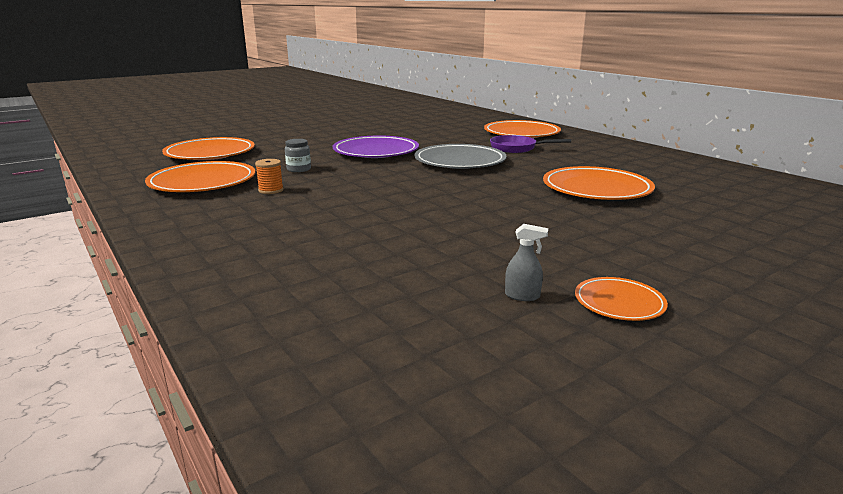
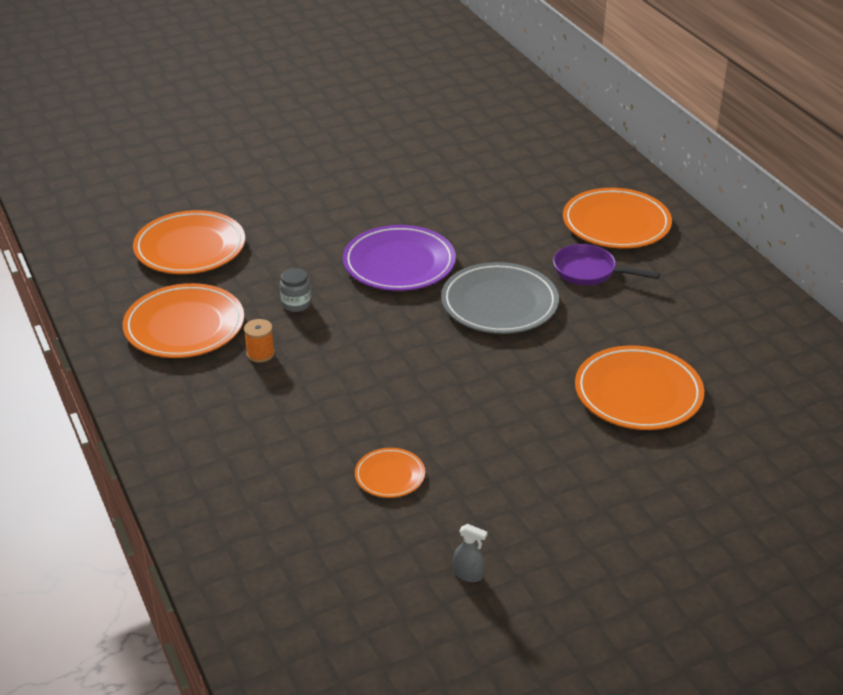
camera: 10 degrees right, 15 degrees up
orange plate [575,277,668,321] -> orange plate moved to [355,448,425,498]

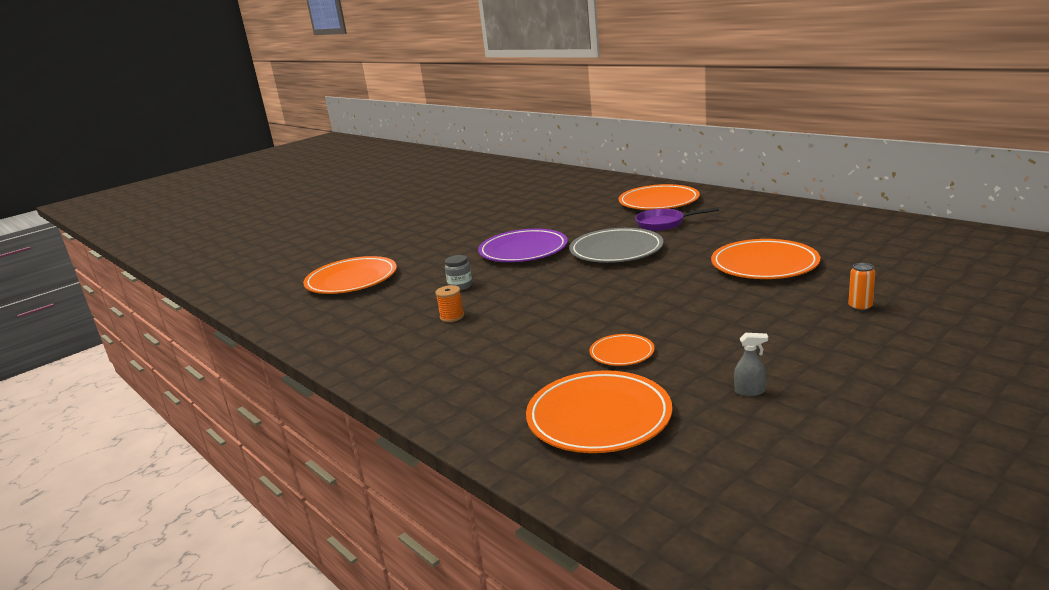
camera: 15 degrees left, 15 degrees down
orange plate [123,283,244,358] -> orange plate moved to [526,370,672,453]
none -> orange can [849,263,875,311]

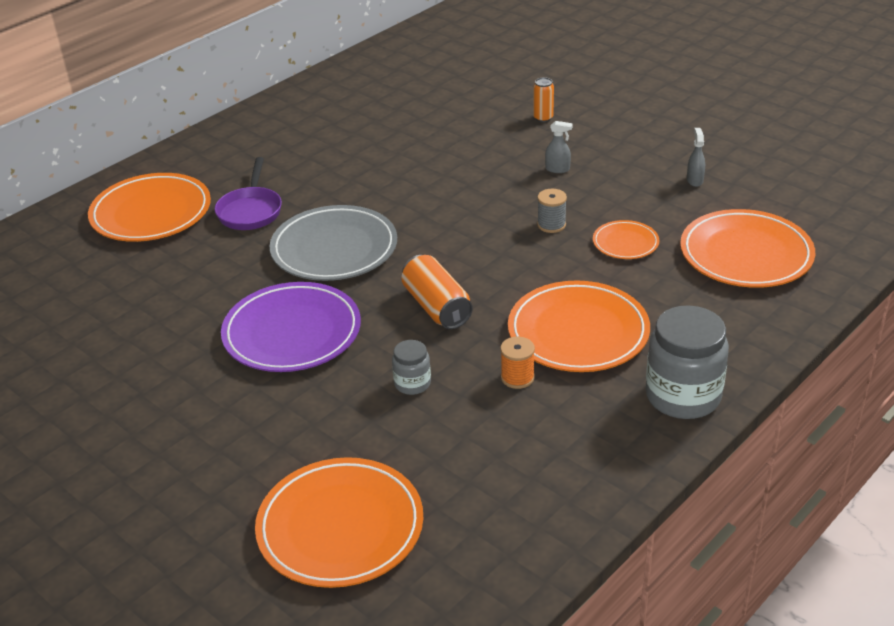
camera: 95 degrees left, 15 degrees up
orange plate [711,239,820,279] -> orange plate moved to [508,280,650,372]
none -> orange can [401,255,473,329]
none -> grey spool [537,189,567,233]
none -> grey spray bottle [545,121,573,173]
none -> grey jar [645,305,729,419]

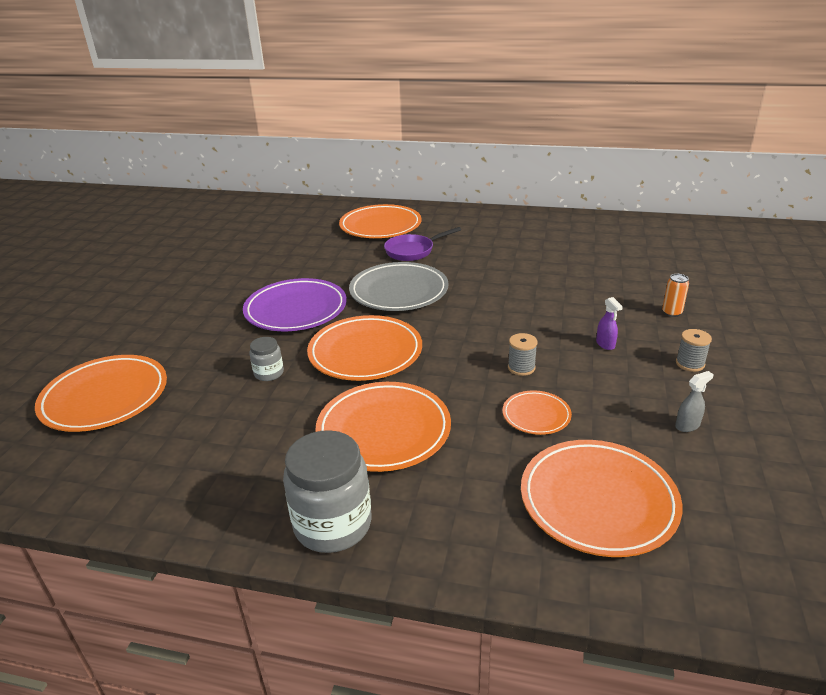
camera: 60 degrees right, 5 degrees down
orange can [401,255,473,329] -> orange plate [307,315,422,381]
orange spool [500,337,535,389] -> none
grey spray bottle [545,121,573,173] -> purple spray bottle [596,297,623,350]
none -> grey spool [676,329,712,372]

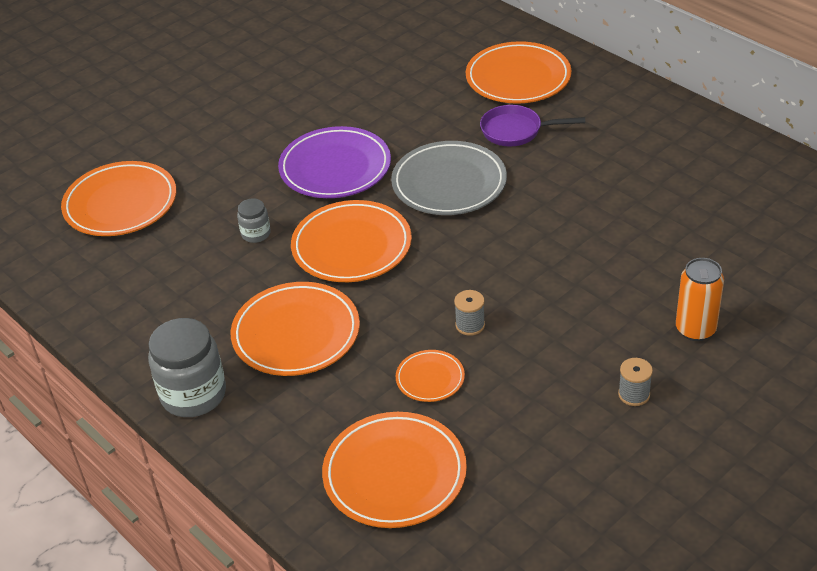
camera: 35 degrees right, 10 degrees up
purple spray bottle [596,297,623,350] -> none
orange can [662,274,689,317] -> orange can [676,258,724,341], size x1.68
grey spray bottle [675,371,714,432] -> none

